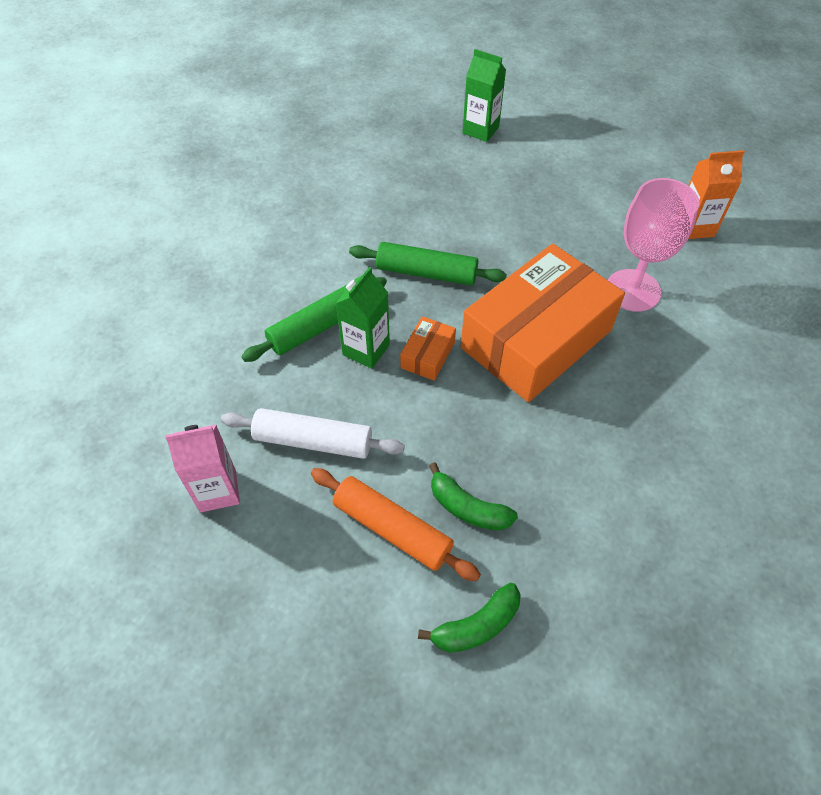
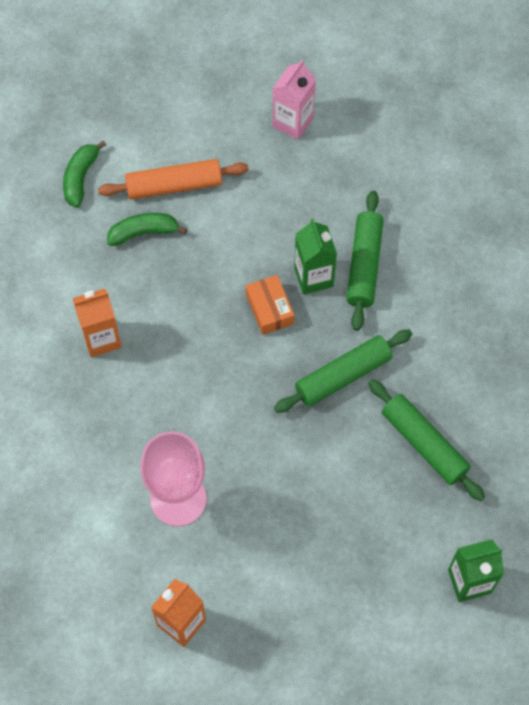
camera: 135 degrees right, 10 degrees up
white rolling pin [221,408,405,459] -> none
orange box [461,244,625,402] -> none
none -> orange carton [72,288,122,357]
none -> green rolling pin [368,379,485,501]

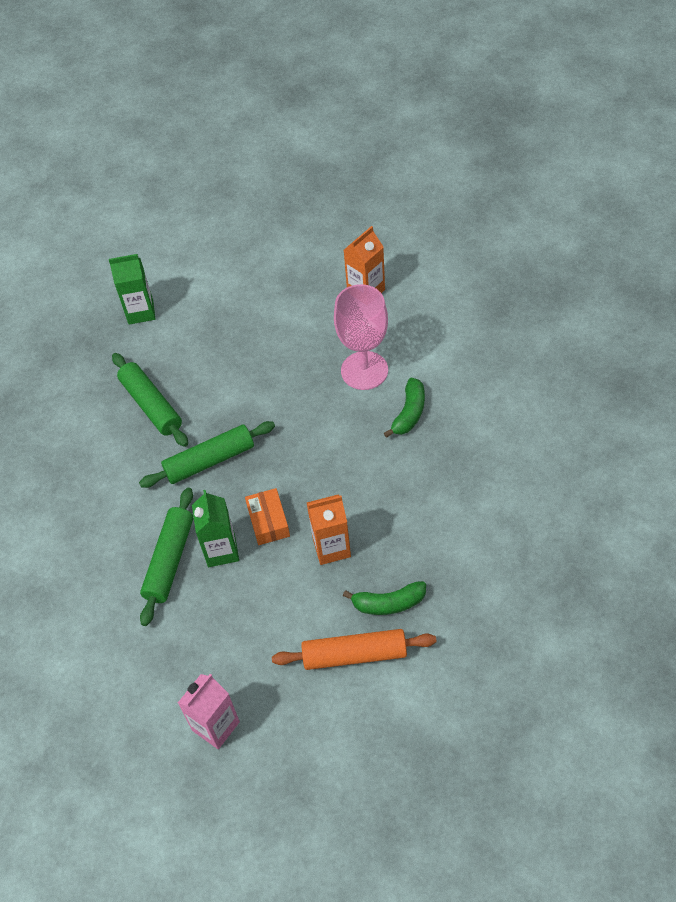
camera: 170 degrees left, 10 degrees down
green banana [63,140,106,207] -> green banana moved to [384,378,425,438]
orange carton [72,288,122,357] -> orange carton moved to [307,494,351,565]

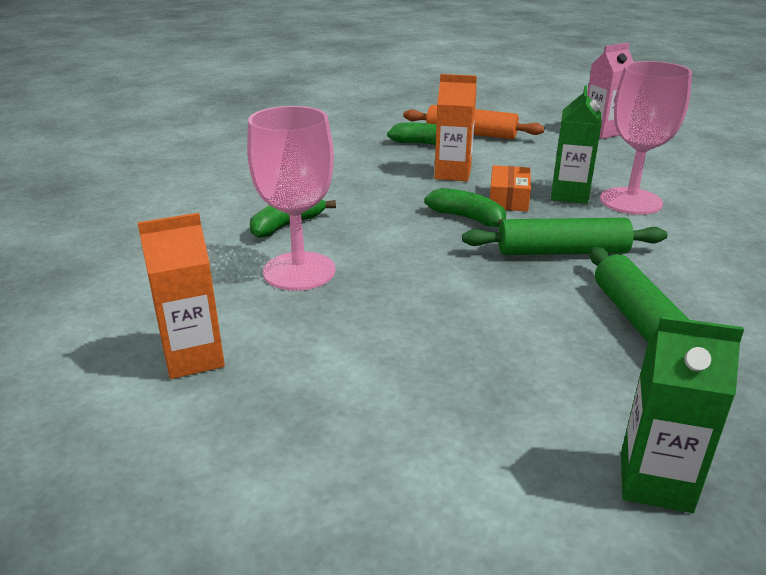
camera: 160 degrees left, 25 degrees down
green rolling pin [140,488,193,626] -> pink goblet [600,61,692,215]
none -> green banana [424,188,506,227]

